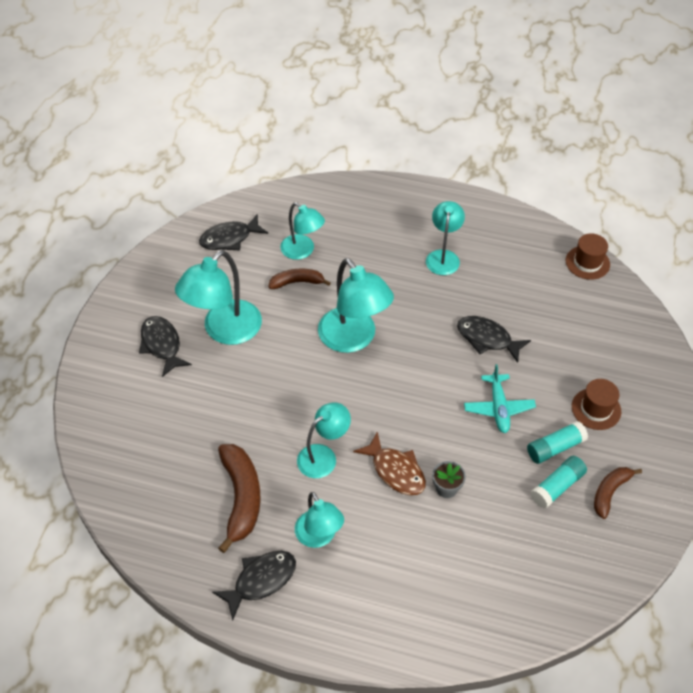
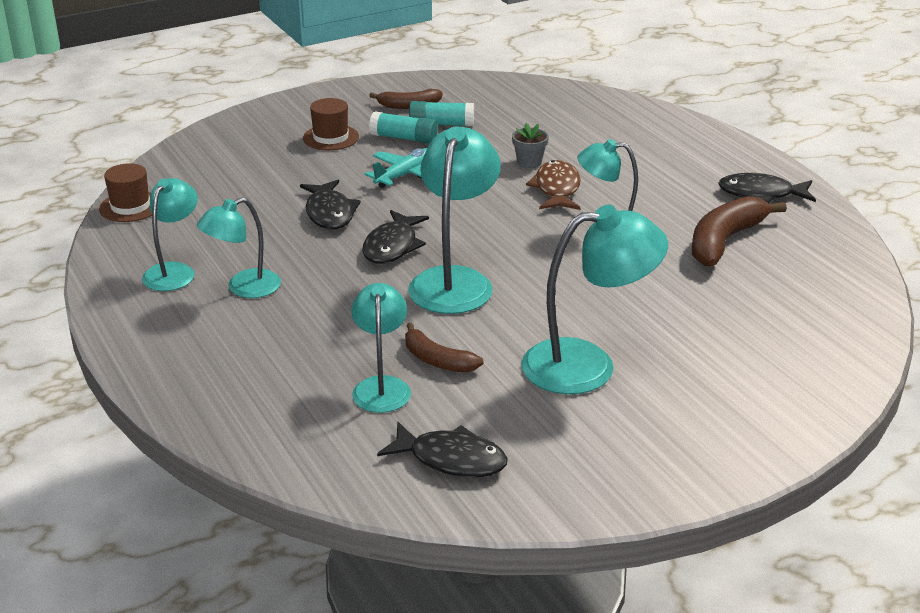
camera: 135 degrees left, 20 degrees down
black fish [139,316,192,377] -> black fish moved to [362,210,429,264]
turquoise lamp [295,492,344,548] -> turquoise lamp moved to [142,178,198,291]

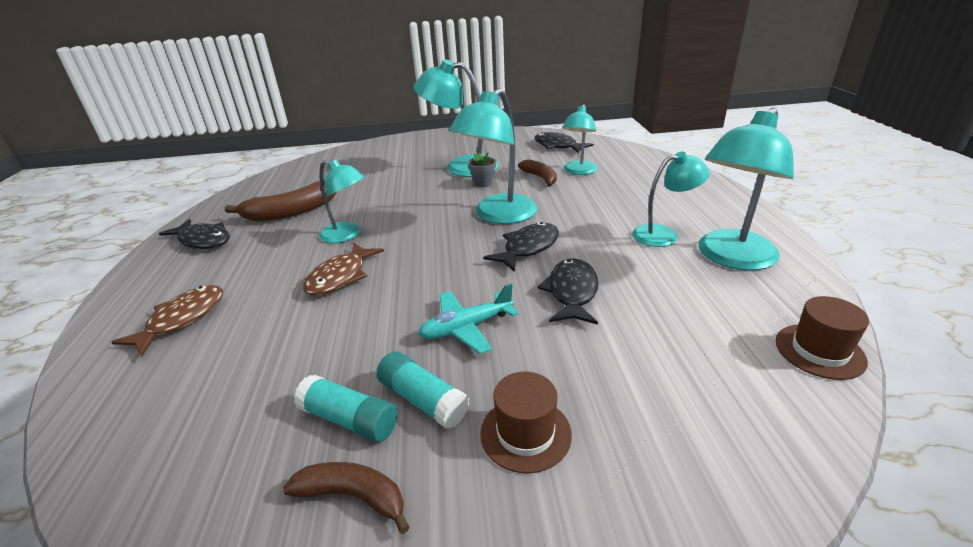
camera: 155 degrees left, 0 degrees up
turquoise lamp [142,178,198,291] -> turquoise lamp [698,108,794,270], size x1.61
grey flower pot [512,123,549,168] -> grey flower pot moved to [468,152,496,187]
none -> brown fish [111,285,223,357]

